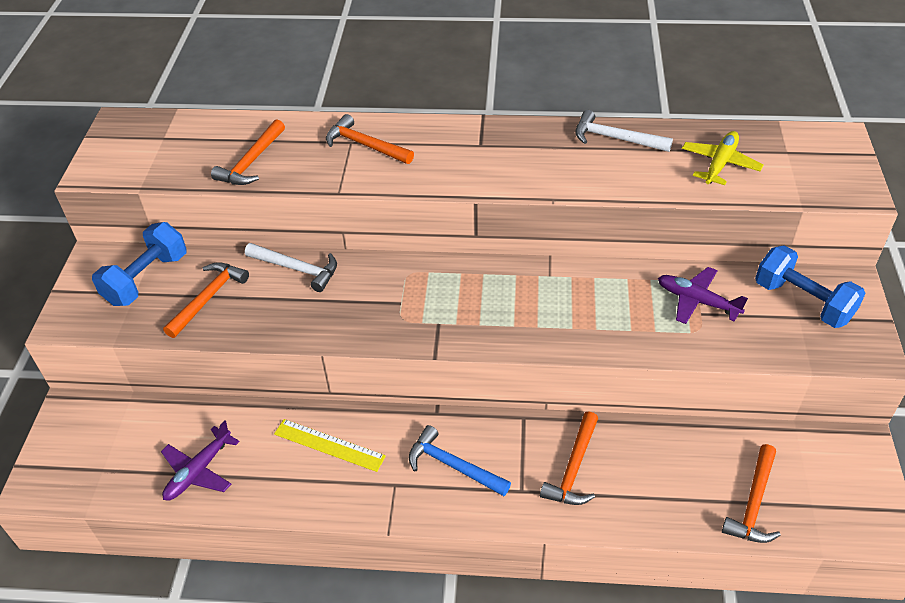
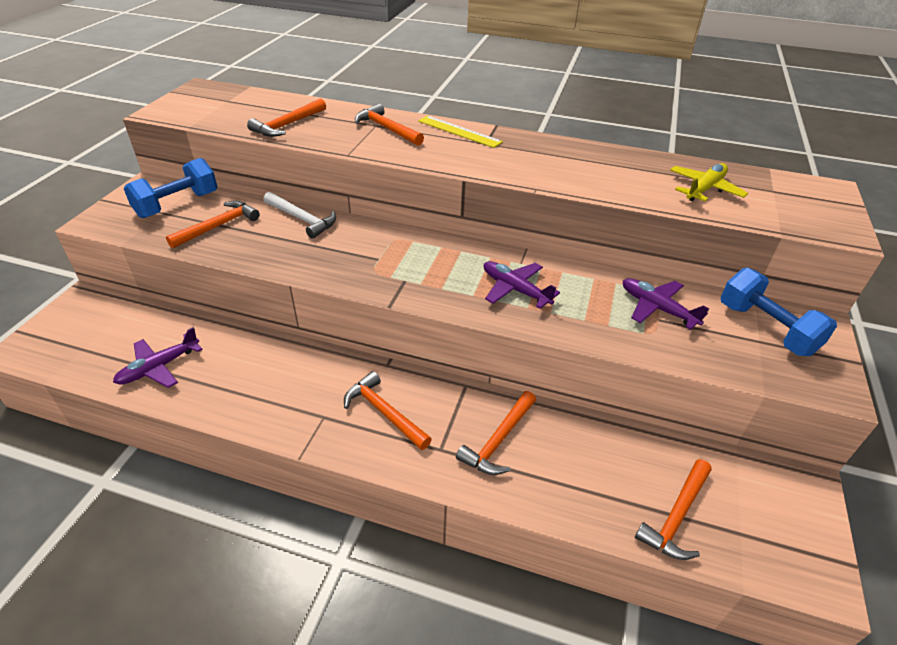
camera: 10 degrees right, 5 degrees down
yellow ruler [274,419,386,472] -> yellow ruler moved to [418,115,503,148]
blue hammer [409,425,511,496] -> orange hammer [344,371,432,450]
white hammer [575,110,673,152] -> none
none -> purple plane [484,261,560,309]

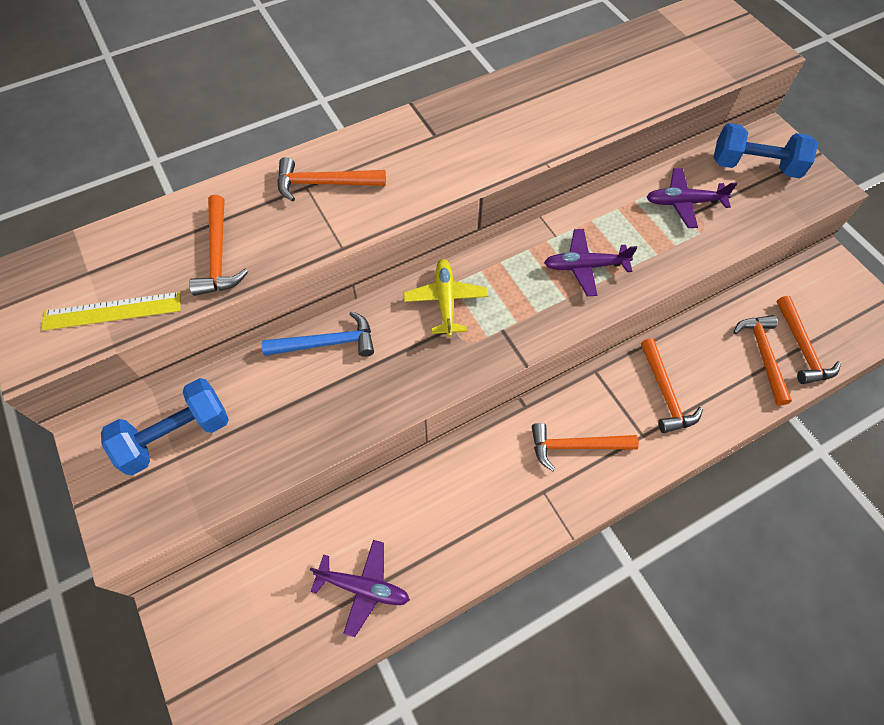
camera: 45 degrees left, 20 degrees up
purple plane [113,327,203,388] -> purple plane turned 75 degrees counterclockwise [310,540,410,637]
blue dumbbell [124,158,217,218] -> blue dumbbell turned 60 degrees clockwise [101,378,229,475]
orange hammer [166,201,260,248] -> orange hammer moved to [733,315,792,405]
white hammer [264,192,336,239] -> blue hammer [262,311,374,357]
yellow ruler [418,115,503,148] -> yellow ruler moved to [41,292,181,331]
yellow plane [670,163,748,202] -> yellow plane moved to [404,259,488,337]

